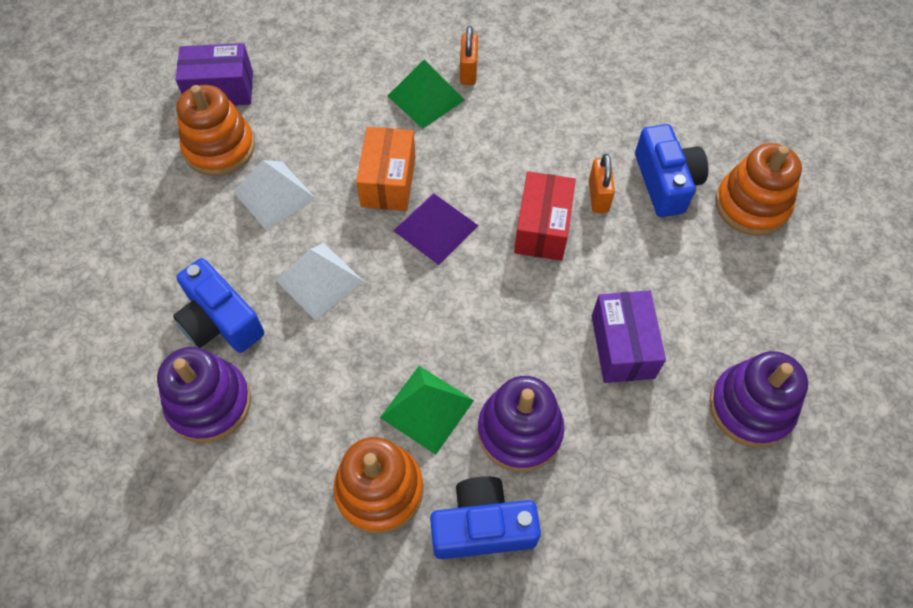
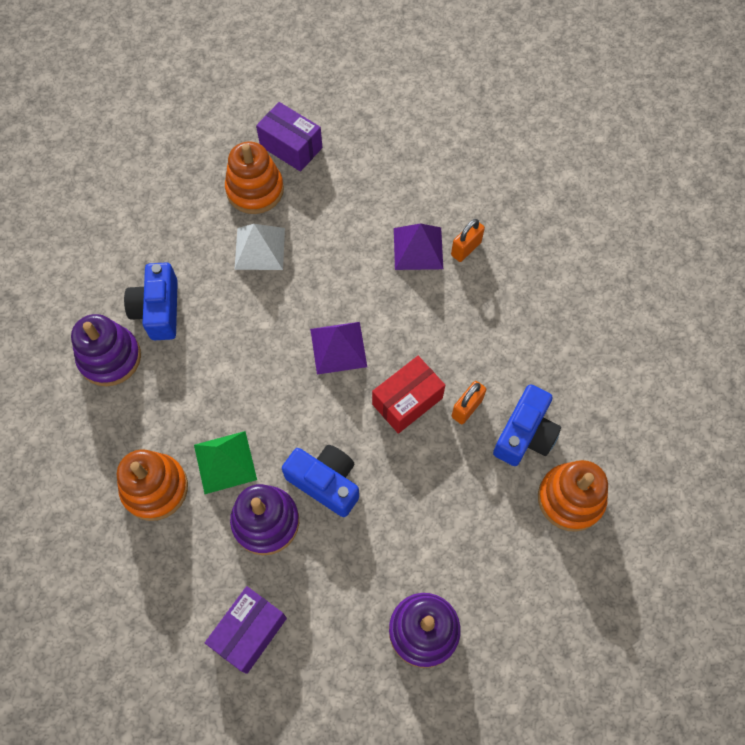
camera: 40 degrees right, 5 degrees up
white pyramid [276,243,364,320] -> none
orange box [356,127,415,211] -> none
green pyramid [388,59,465,129] -> purple pyramid [394,223,443,270]
blue camera [430,476,541,559] -> blue camera moved to [282,445,359,517]
purple box [592,290,666,383] -> purple box moved to [205,586,287,674]

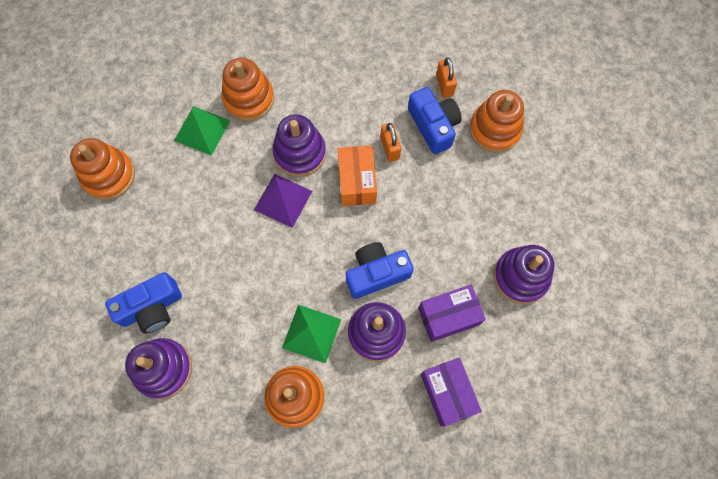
camera: 55 degrees left, 5 degrees up
blue camera [124,262,178,340] -> blue camera turned 60 degrees counterclockwise [105,272,182,333]
white pyramid [234,224,285,270] -> none
purple box [256,102,322,172] -> purple box moved to [418,285,486,342]
red box [372,356,445,434] -> orange box [338,145,377,206]
purple pyramid [394,223,443,270] -> orange stacking toy [222,58,274,121]
orange padlock [451,219,485,262] -> orange padlock moved to [436,57,457,98]
none -> green pyramid [174,106,230,156]
none -> purple stacking toy [273,114,326,177]

